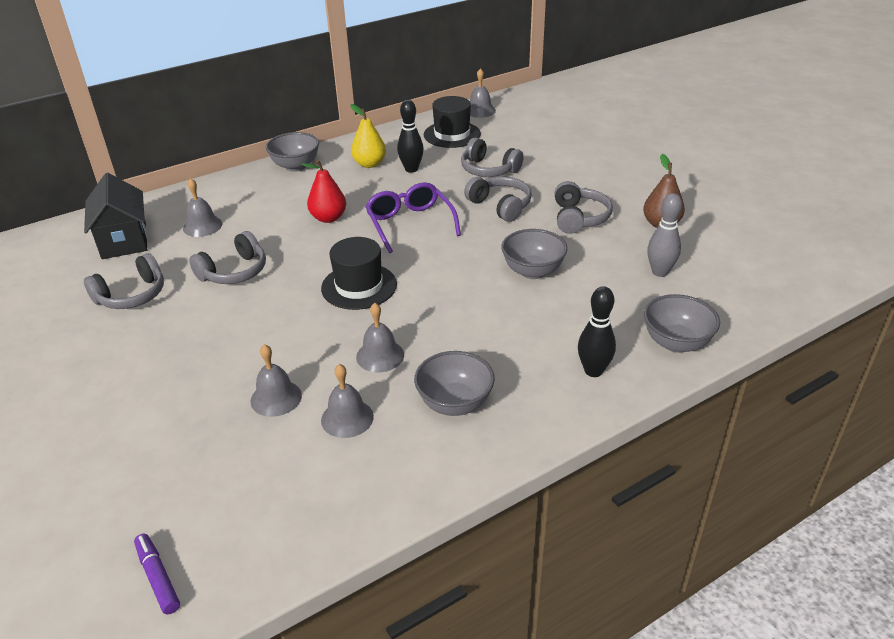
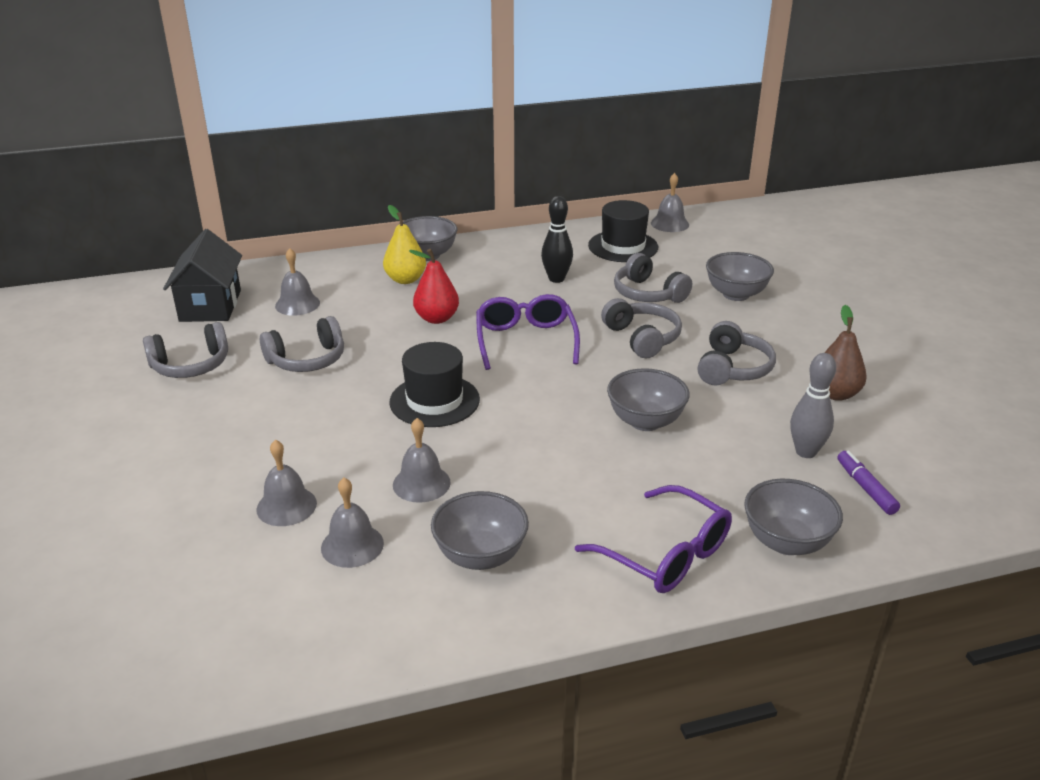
camera: 15 degrees right, 5 degrees down
purple marker [134,534,180,614] -> purple marker moved to [837,450,900,515]
yellow pear [350,104,386,168] -> yellow pear moved to [383,205,426,284]
black bowling pin [578,286,616,377] -> purple glasses [575,485,732,593]
none -> grey bowl [706,252,774,301]

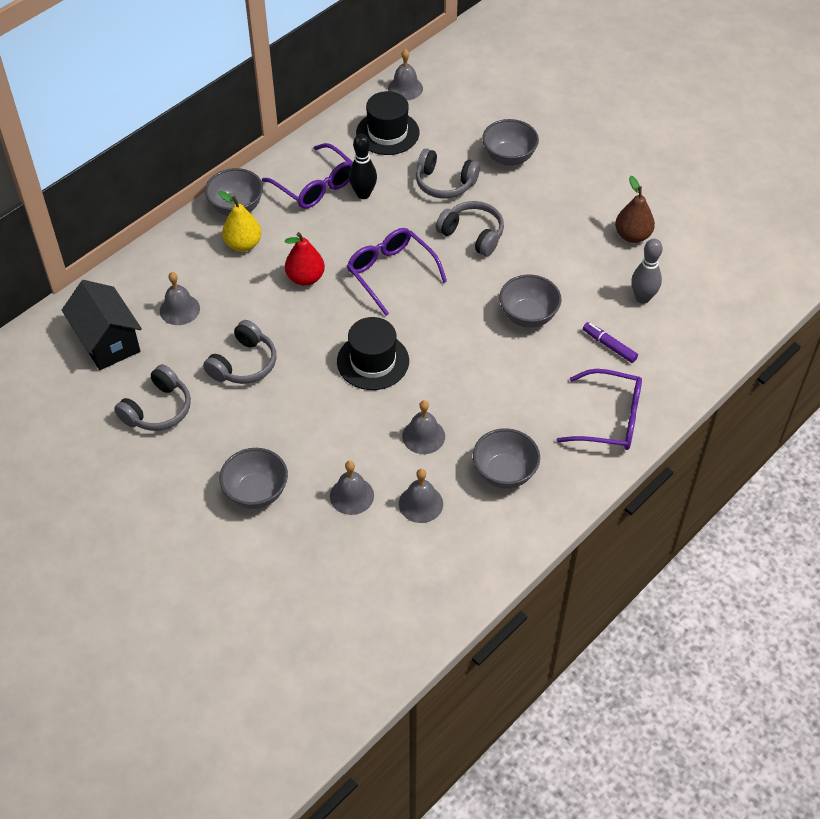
camera: 30 degrees left, 20 degrees up
grey headphones [698,321,776,386] -> none
grey bowl [744,479,843,555] -> grey bowl moved to [220,448,288,509]
purple marker [837,450,900,515] -> purple marker moved to [583,322,638,363]
none -> purple glasses [262,143,353,209]

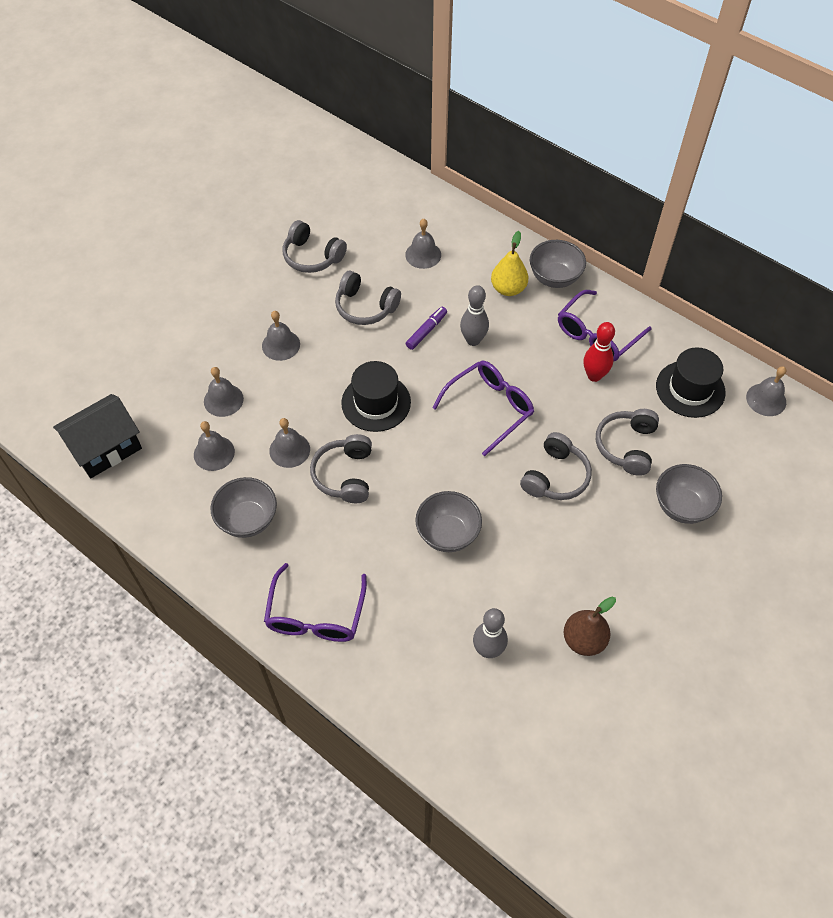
camera: 85 degrees right, 5 degrees up
black house [62,280,142,370] -> black house moved to [53,394,142,478]
grey bowl [220,448,288,509] -> none
red pear [285,232,325,286] -> grey bowling pin [460,285,489,346]
black bowling pin [349,134,377,199] -> red bowling pin [584,322,615,382]
purple marker [583,322,638,363] -> purple marker moved to [406,307,447,350]
none -> grey bell [262,311,300,361]
none -> grey headphones [310,434,372,503]

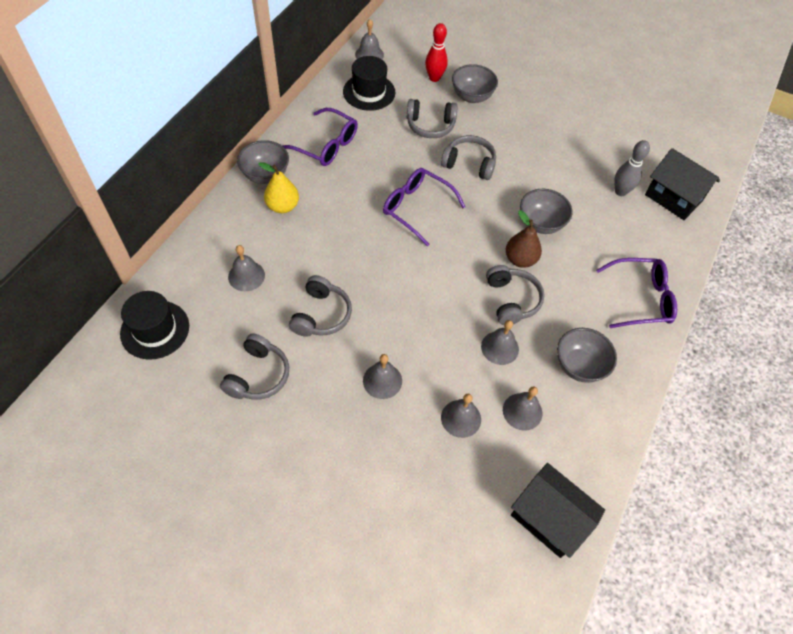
camera: 105 degrees left, 0 degrees up
grey headphones [310,434,372,503] -> grey headphones turned 90 degrees counterclockwise [486,265,545,325]
black hat [341,361,411,432] -> black hat moved to [120,291,189,360]
purple marker [406,307,447,350] -> none
grey bowling pin [460,285,489,346] -> none
brown pear [564,597,616,656] -> brown pear moved to [506,210,542,268]
red bowling pin [584,322,615,382] -> red bowling pin moved to [425,23,448,82]
none -> black house [645,148,720,220]

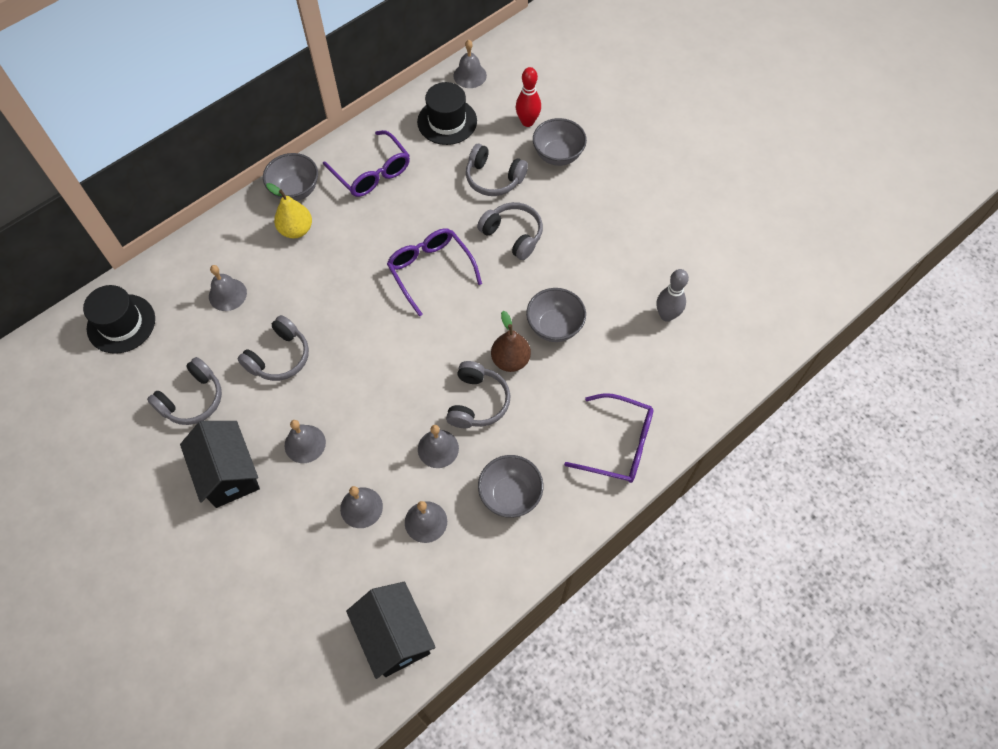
camera: 25 degrees right, 5 degrees up
black house [645,148,720,220] -> black house moved to [180,421,260,508]

